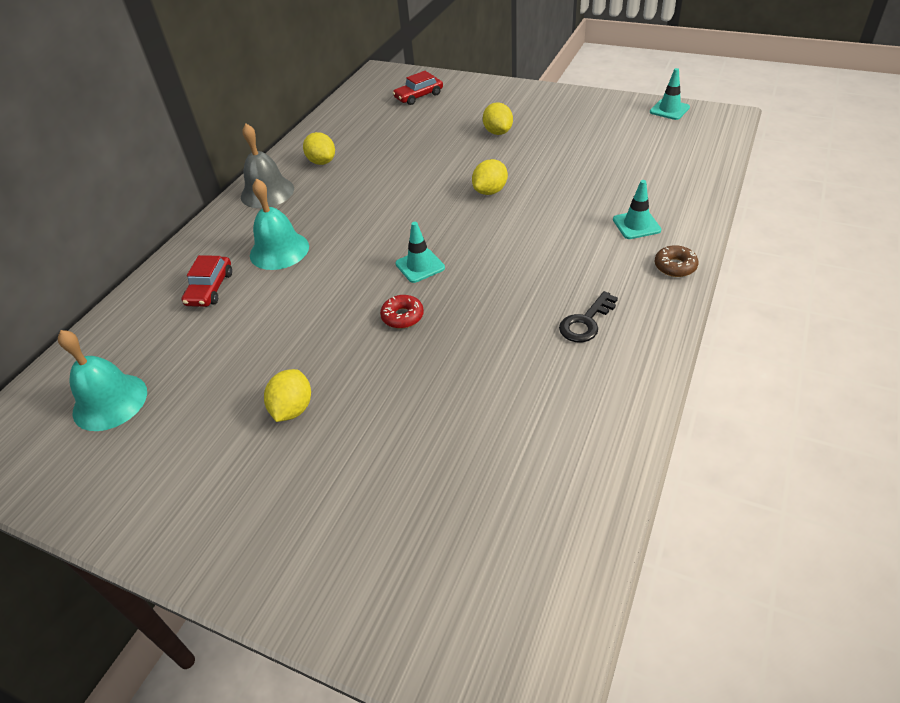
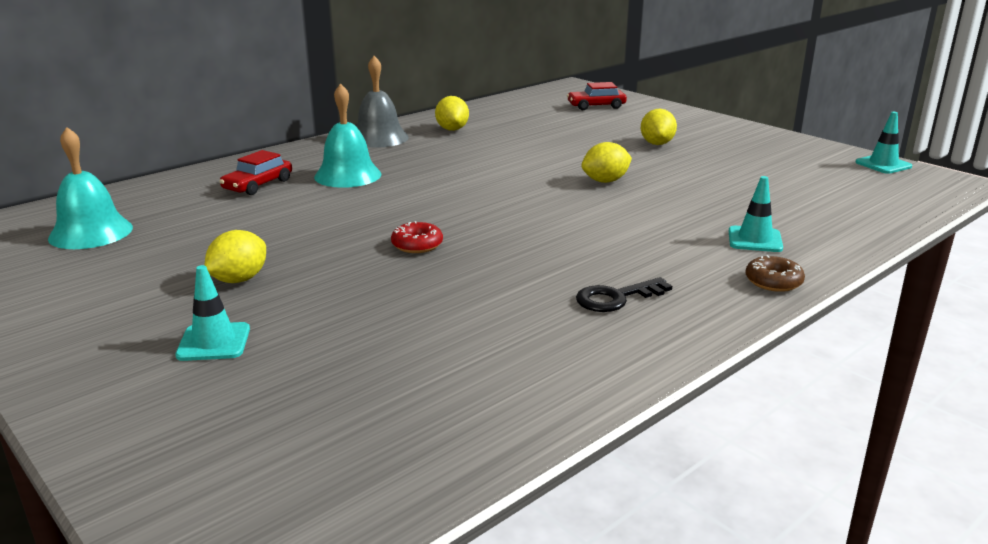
camera: 20 degrees right, 20 degrees down
turquoise traffic cone [396,222,445,283] -> turquoise traffic cone moved to [175,265,250,361]

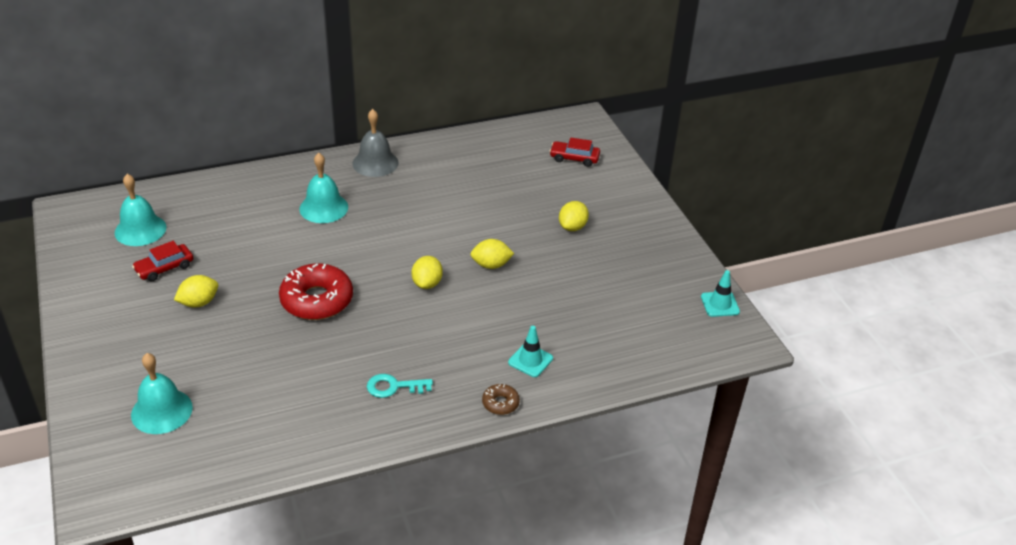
camera: 20 degrees right, 15 degrees up
turquoise traffic cone [175,265,250,361] -> none
red car [219,150,292,195] -> red car moved to [132,241,193,281]
red donut [391,221,443,253] -> red donut [279,264,353,320], size x2.13
yellow lemon [435,96,469,131] -> yellow lemon moved to [412,256,443,289]
black key [576,277,672,312] -> turquoise key [367,374,433,398]
none -> turquoise bell [131,353,193,434]

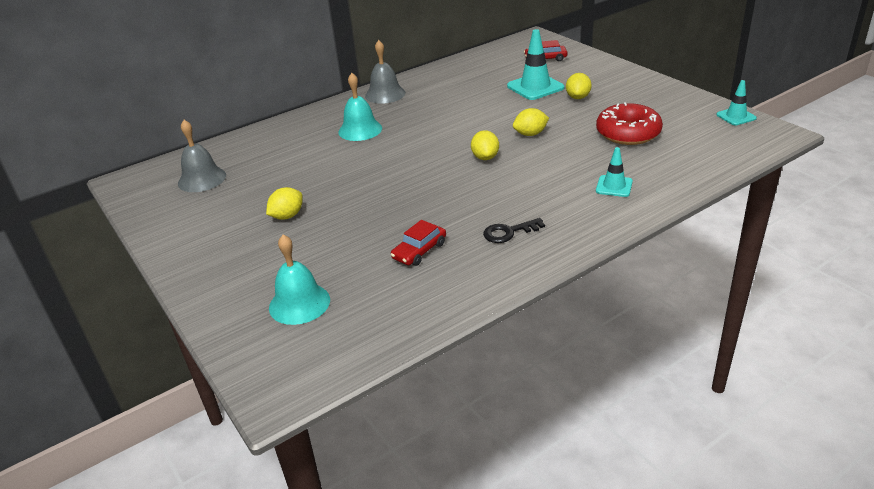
camera: 10 degrees left, 5 degrees down
turquoise bell [115,174,166,246] -> grey bell [178,120,226,192]
red car [132,241,193,281] -> red car moved to [391,220,446,266]
red donut [279,264,353,320] -> red donut moved to [596,102,663,145]
turquoise key [367,374,433,398] -> black key [483,218,545,243]
brown donut [482,384,520,415] -> none
none -> turquoise traffic cone [507,29,565,100]

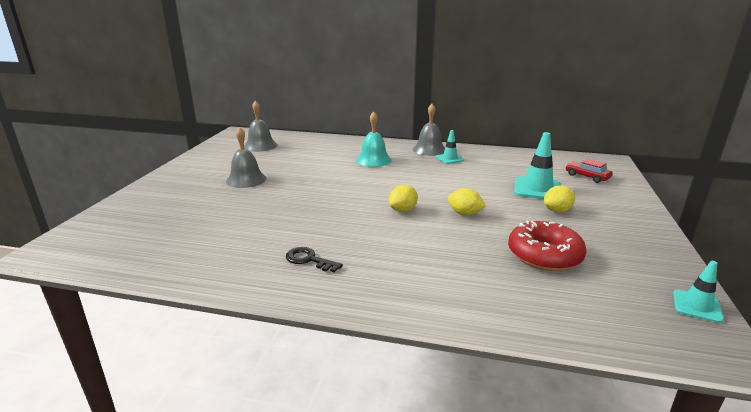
camera: 45 degrees right, 10 degrees down
yellow lemon [266,187,303,220] -> grey bell [226,127,266,188]
turquoise bell [269,235,330,325] -> none
red car [391,220,446,266] -> none
turquoise traffic cone [596,147,633,197] -> turquoise traffic cone moved to [436,130,464,164]

